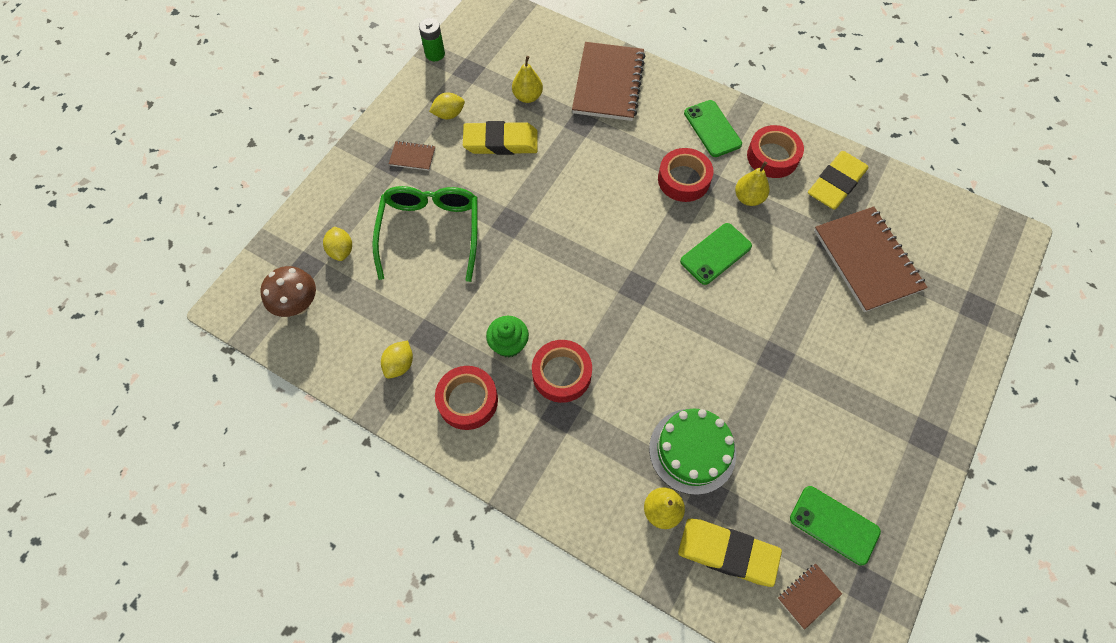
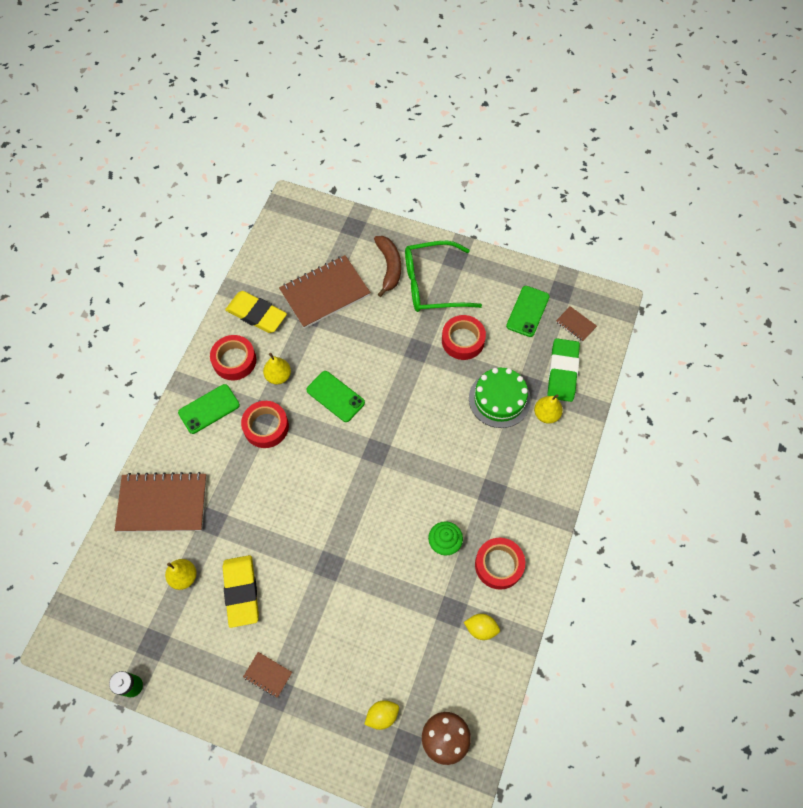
camera: 100 degrees left, 0 degrees up
green glasses [372,186,478,282] -> green glasses moved to [405,241,482,312]
brown notebook [389,141,435,171] -> brown notebook turned 60 degrees counterclockwise [243,652,292,698]
yellow lemon [429,93,465,119] -> none
red tape [532,340,592,403] -> red tape moved to [442,315,486,360]
yellow eraser [678,519,782,587] -> green eraser [547,338,580,402]
none -> brown banana [374,236,401,297]

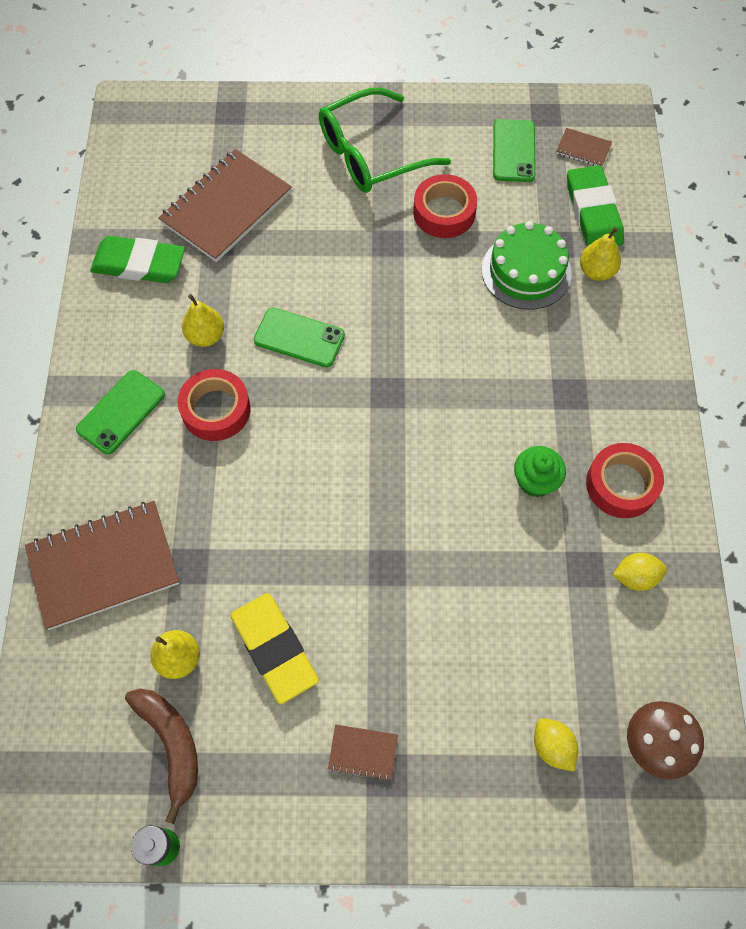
camera: 20 degrees left, 0 degrees up
red tape [210,335,256,380] -> none
yellow eraser [225,291,287,333] -> green eraser [90,236,185,283]
yellow lemon [364,700,399,730] -> yellow lemon turned 75 degrees counterclockwise [534,718,578,772]
brown banana [374,236,401,297] -> brown banana moved to [125,689,198,824]

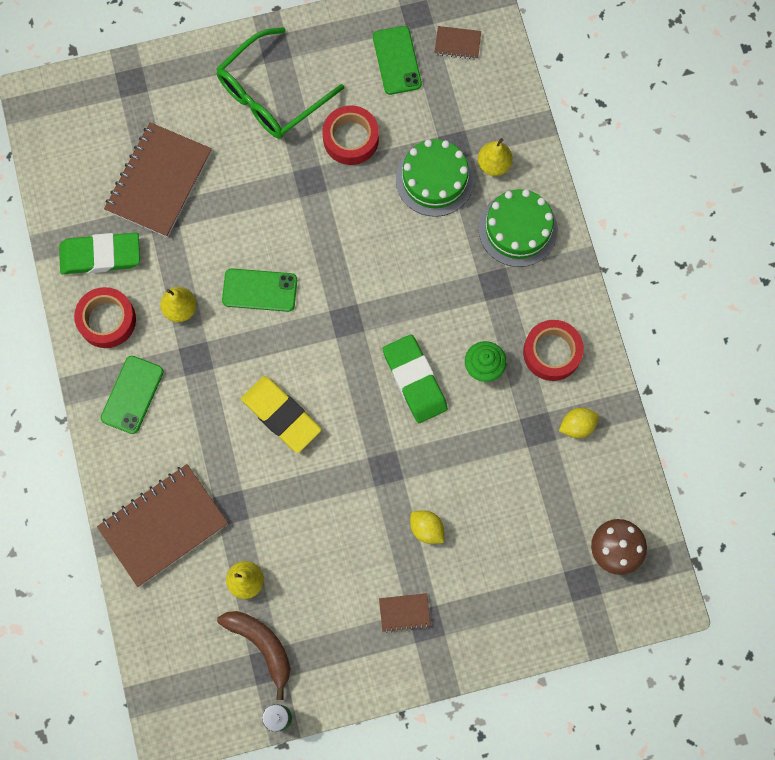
camera: 15 degrees left, 10 degrees up
red tape [178,369,251,441] -> red tape moved to [74,287,136,348]
yellow eraser [230,593,319,704] -> yellow eraser moved to [241,376,321,453]
yellow lemon [534,718,578,772] -> yellow lemon moved to [410,511,444,544]
green eraser [567,165,624,246] -> green eraser moved to [383,334,448,423]
none -> green cake [478,189,558,267]

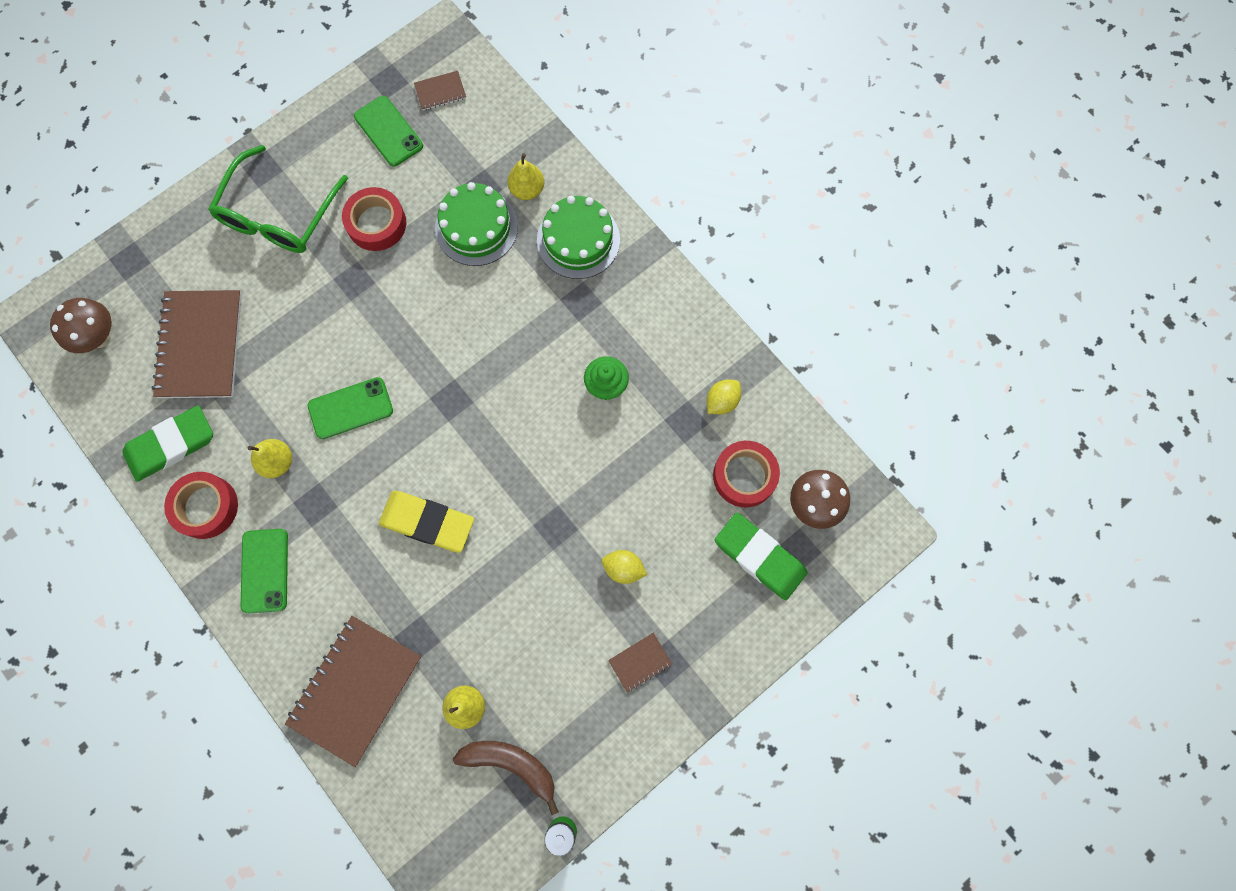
camera: 25 degrees left, 0 degrees up
green eraser [383,334,448,423] -> green eraser moved to [715,513,808,600]
red tape [523,320,584,381] -> red tape moved to [713,441,780,507]
none -> brown mushroom [50,298,112,353]

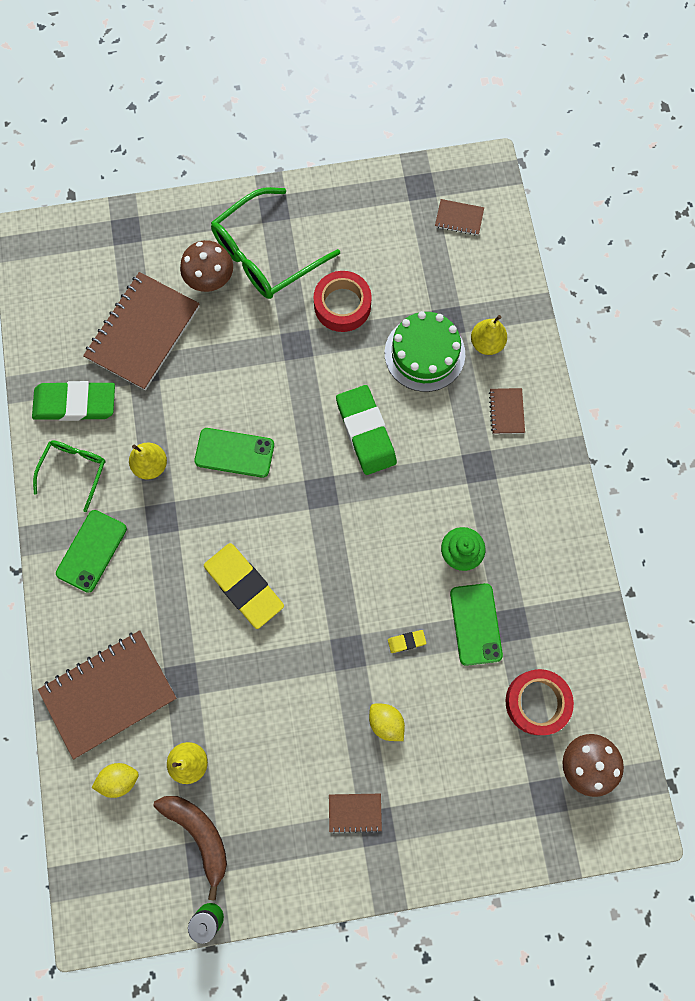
camera: 30 degrees right, 0 degrees up
brown mushroom [50,298,112,353] -> brown mushroom moved to [180,240,233,292]
red tape [164,472,238,539] -> green glasses [33,440,106,512]
green phone [354,96,423,167] -> green phone moved to [450,583,503,666]
green cake [537,196,620,279] -> brown notebook [489,388,525,434]
yellow lemon [707,380,741,414] -> yellow lemon moved to [92,763,139,798]
green eraser [715,513,808,600] -> green eraser moved to [336,385,397,475]
none -> yellow eraser [388,630,426,653]

